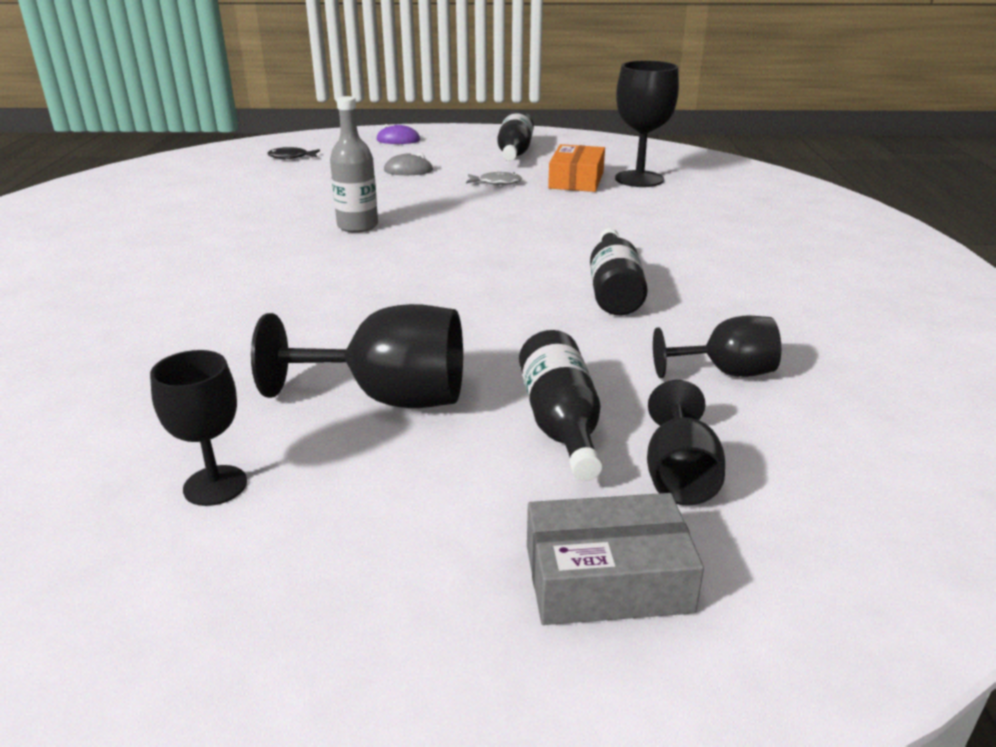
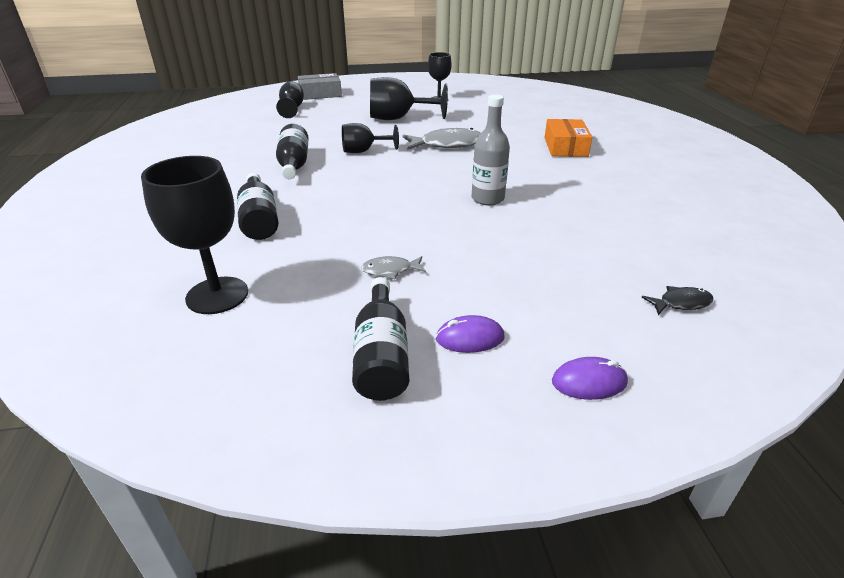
camera: 170 degrees right, 5 degrees up
grey mouse [384,153,433,175] -> none
black bottle [519,330,603,481] -> black bottle moved to [237,173,278,240]
orange box [548,144,605,192] -> orange box moved to [544,119,592,157]
black goblet [653,315,781,378] -> black goblet moved to [342,123,399,153]
none -> grey fish [402,128,481,150]
none -> purple mouse [435,315,505,353]

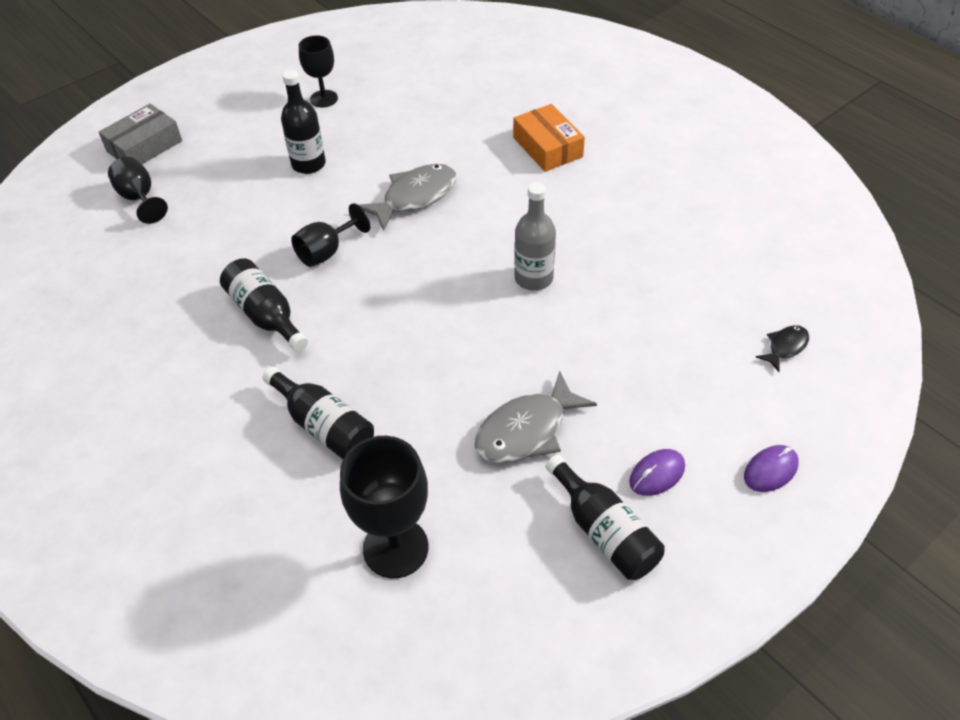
camera: 30 degrees left, 15 degrees up
grey fish [361,256,426,279] -> grey fish [475,371,597,463], size x1.92
black goblet [370,77,448,120] -> black bottle [281,70,326,174]

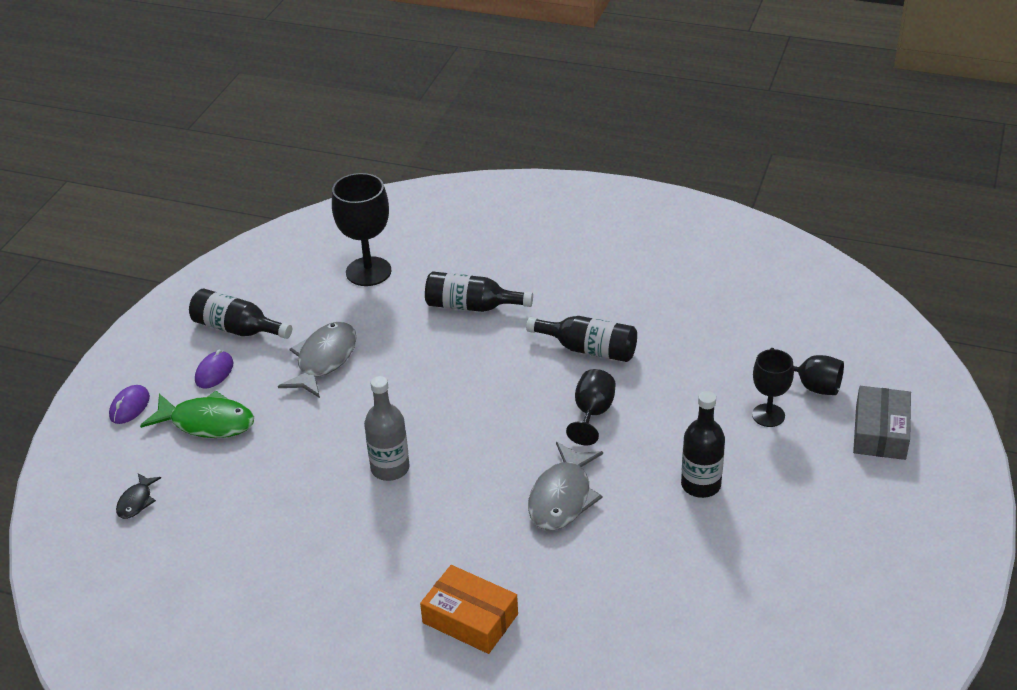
camera: 150 degrees right, 10 degrees down
black goblet [299,35,338,107] -> black goblet moved to [752,349,794,427]
none -> green fish [140,390,254,438]

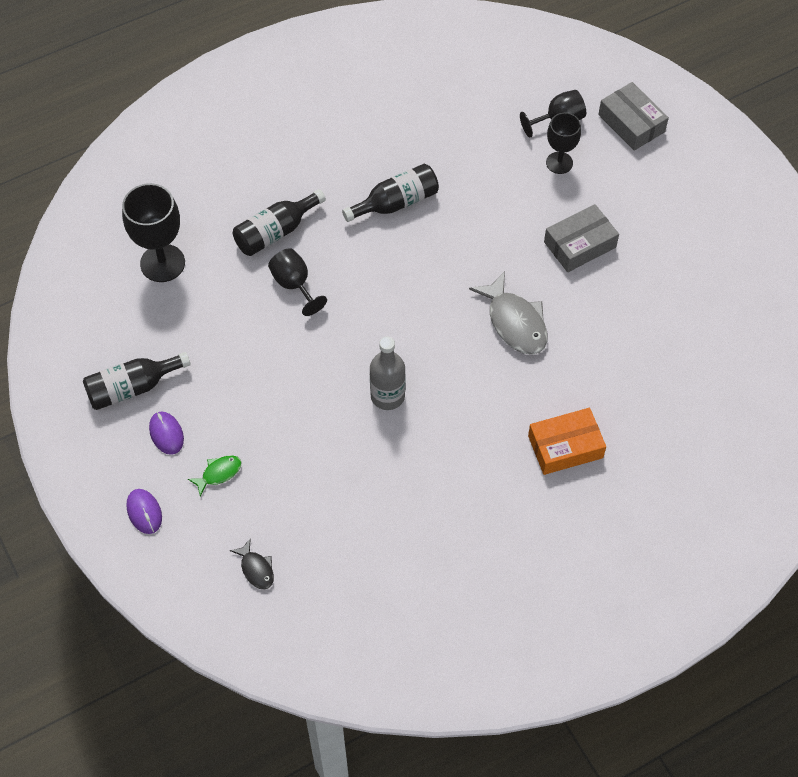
camera: 50 degrees left, 20 degrees up
green fish [140,390,254,438] -> green fish [188,455,242,496], size x0.52
grey fish [278,322,357,398] -> none
black goblet [566,369,616,445] -> black goblet moved to [268,248,327,316]
black bottle [681,391,725,498] -> grey box [544,204,619,272]

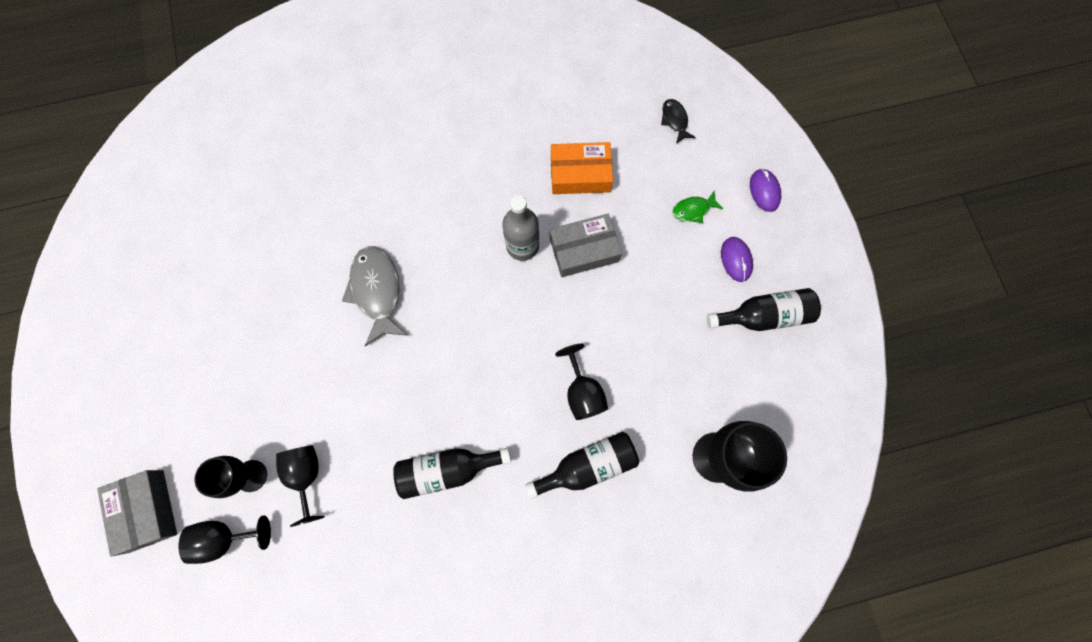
camera: 165 degrees left, 15 degrees up
orange box [528,408,606,475] -> orange box moved to [551,142,613,194]
grey box [544,204,619,272] -> grey box moved to [550,214,622,277]
none -> black goblet [276,445,325,527]

